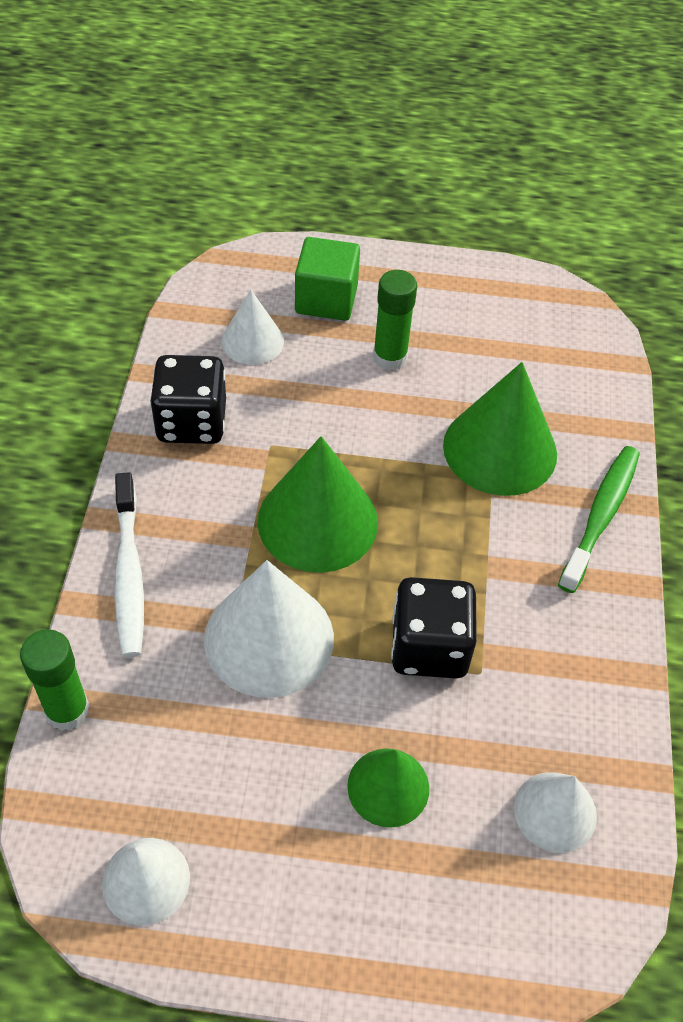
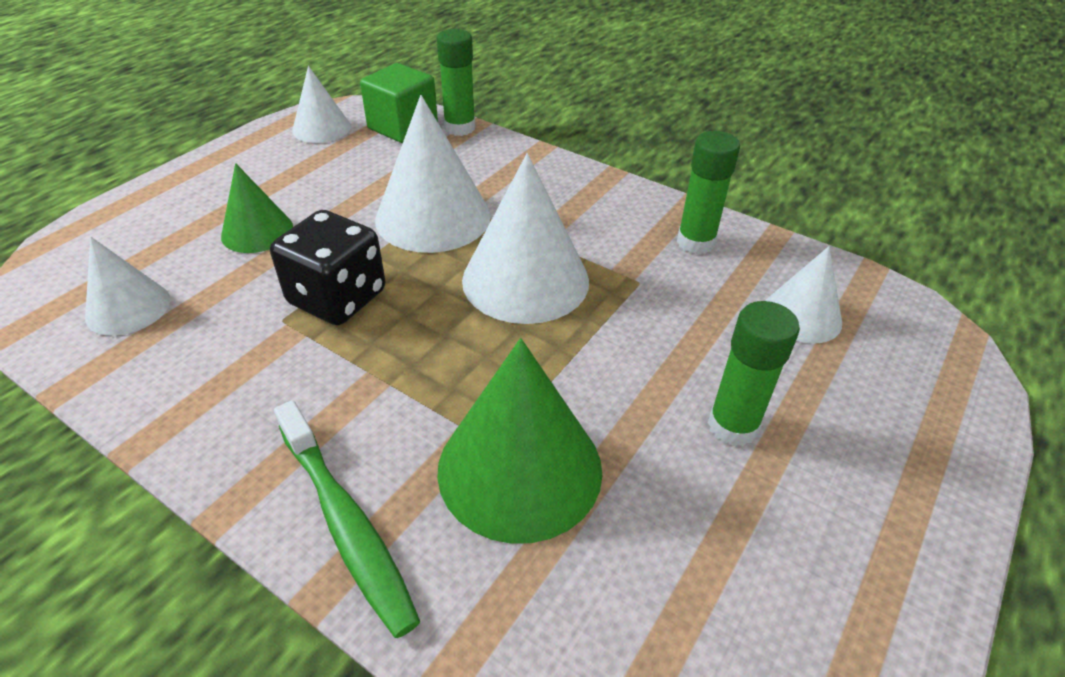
camera: 120 degrees right, 10 degrees down
white toothbrush [114,472,144,657] -> none
black dice [150,355,226,444] -> green glue stick [677,131,740,254]
green cone [257,436,378,573] -> white cone [462,153,589,324]
green cube [295,237,360,321] -> green cube moved to [360,63,438,143]

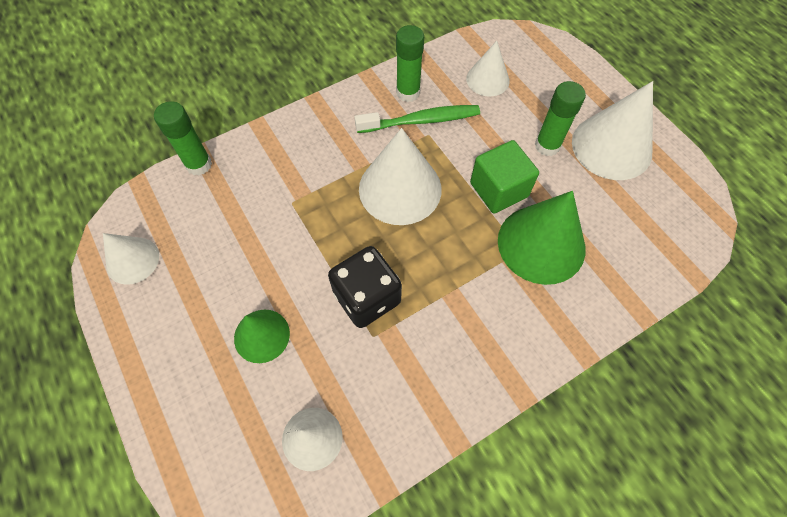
camera: 65 degrees left, 20 degrees up
green toothbrush [274,400,420,638] -> green toothbrush moved to [354,105,480,133]
green cube [360,63,438,143] -> green cube moved to [470,140,539,214]
white cone [375,95,491,253] -> white cone moved to [572,81,653,180]

